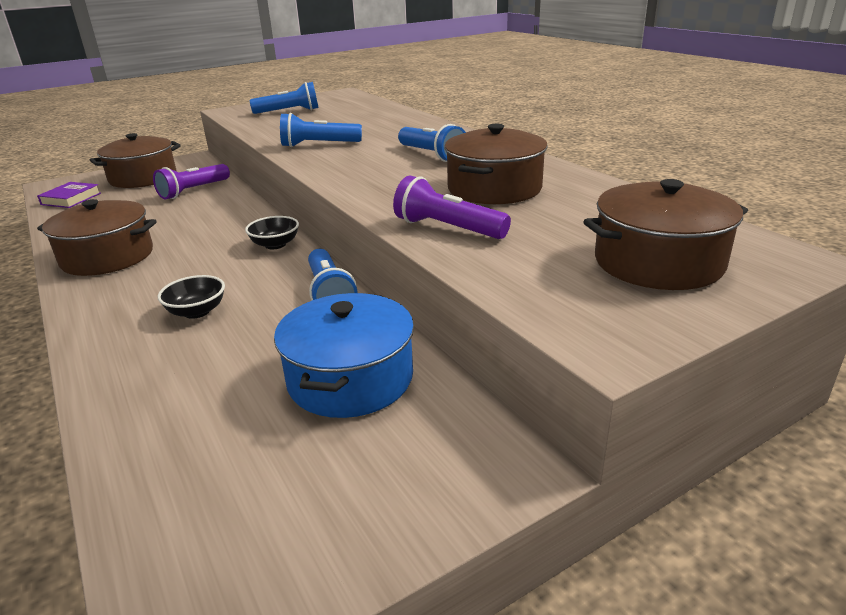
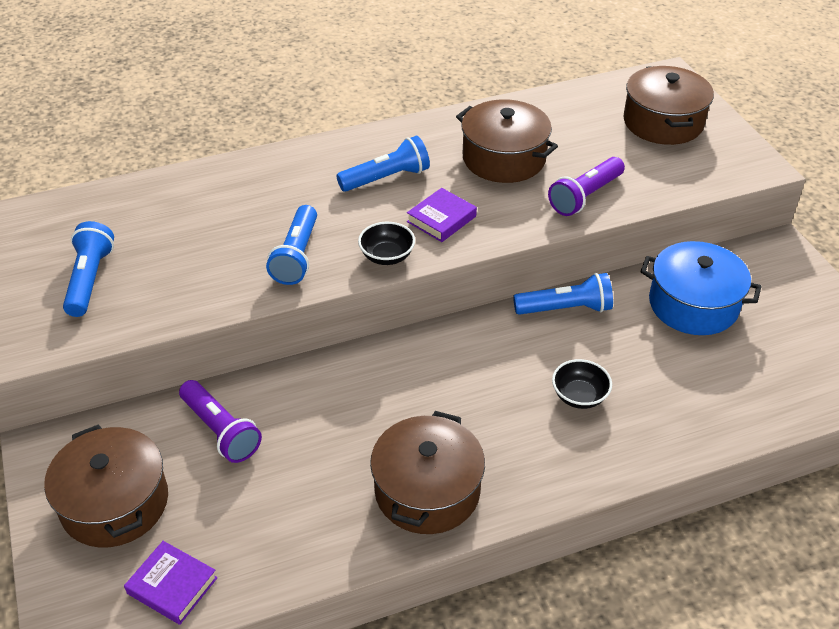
camera: 80 degrees left, 15 degrees up
black bowl [245,216,299,249] -> black bowl moved to [358,222,415,265]
none -> purple book [407,188,477,242]

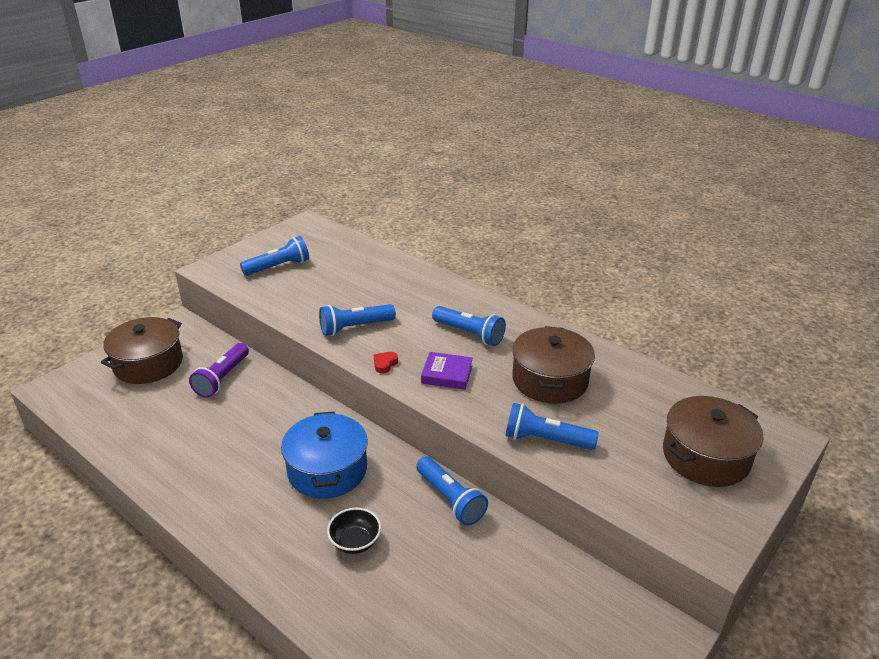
camera: 60 degrees right, 10 degrees down
purple book [124,541,218,625] -> none
black bowl [358,222,415,265] -> red heart [374,352,398,373]
brown pot [370,411,485,534] -> none
purple flashlight [548,157,625,216] -> blue flashlight [505,403,599,450]
blue pot [640,241,762,335] -> blue pot moved to [281,412,368,499]

